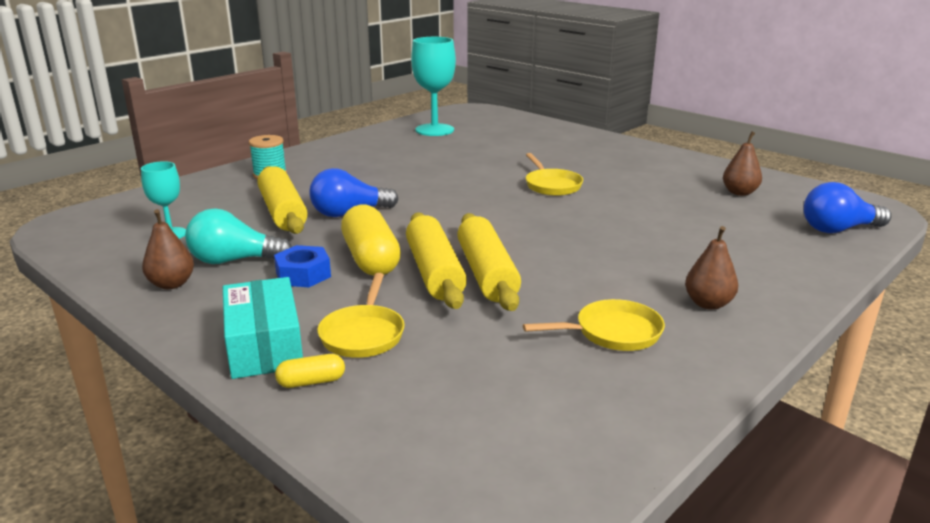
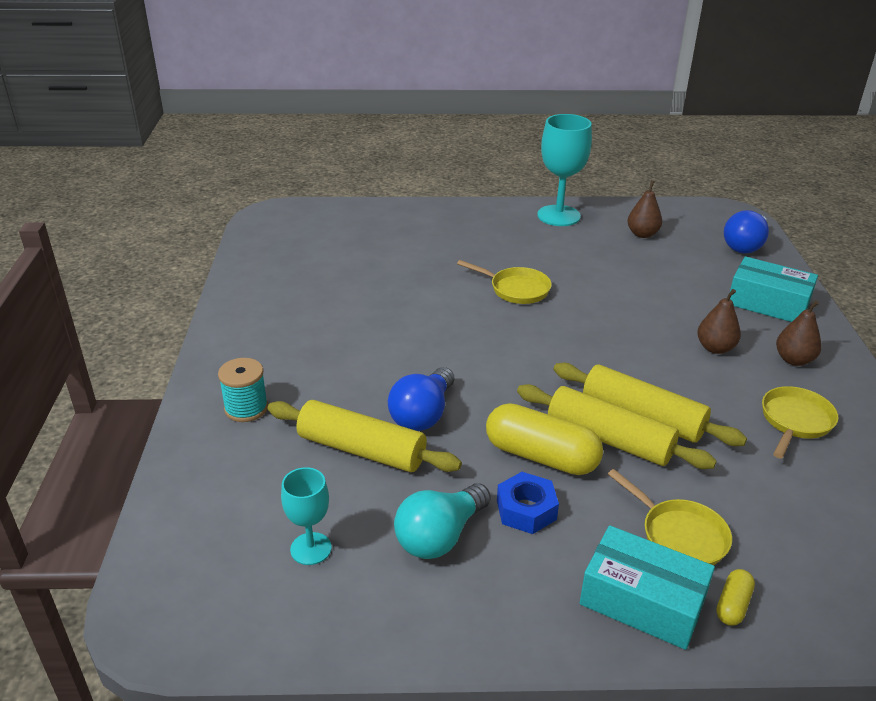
camera: 45 degrees left, 10 degrees up
brown pear [142,209,194,289] -> brown pear moved to [697,289,741,354]
turquoise goblet [411,37,456,136] -> turquoise goblet moved to [537,114,592,226]
none -> turquoise box [730,257,818,322]

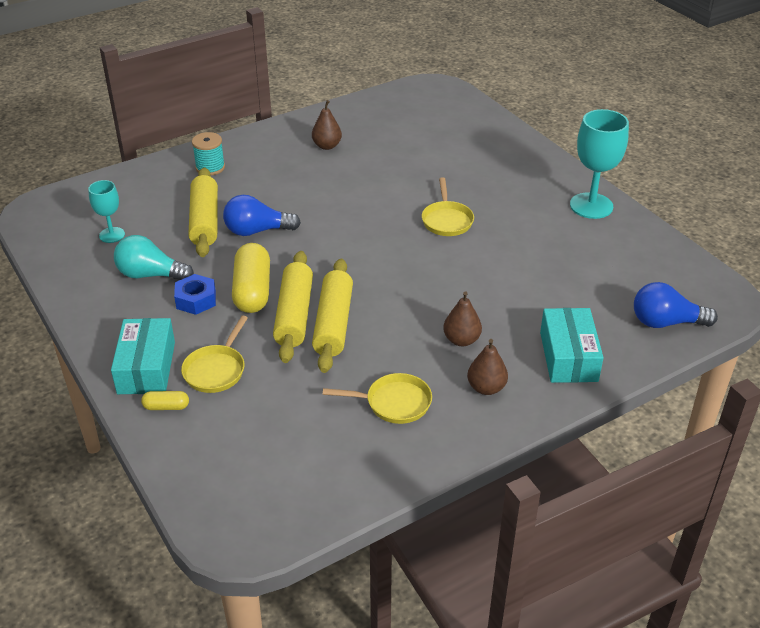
camera: 60 degrees right, 5 degrees up
brown pear [627,180,662,238] -> brown pear moved to [312,100,342,150]

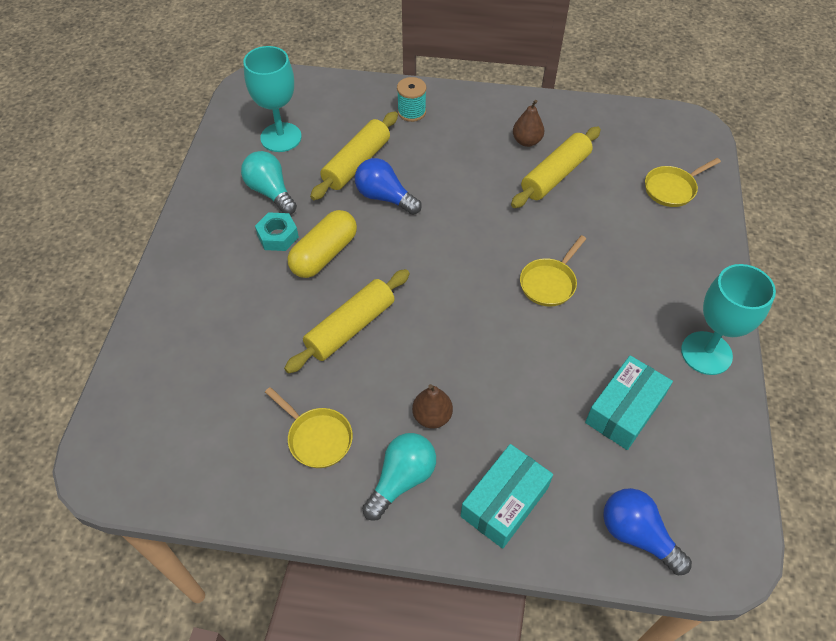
camera: 40 degrees right, 15 degrees up
turquoise goblet [88,180,125,243] -> turquoise goblet [243,46,302,152], size x1.76
turquoise box [111,318,175,394] -> turquoise box moved to [585,355,673,450]
yellow capsule [141,391,189,410] -> none
blue nut [174,274,216,315] -> turquoise nut [255,212,299,251]
yellow pan [181,316,248,393] -> yellow pan moved to [645,158,721,207]
yellow rolling pin [273,251,313,363] -> yellow rolling pin moved to [511,127,601,208]
brown pear [467,339,508,395] -> turquoise light bulb [362,433,436,521]

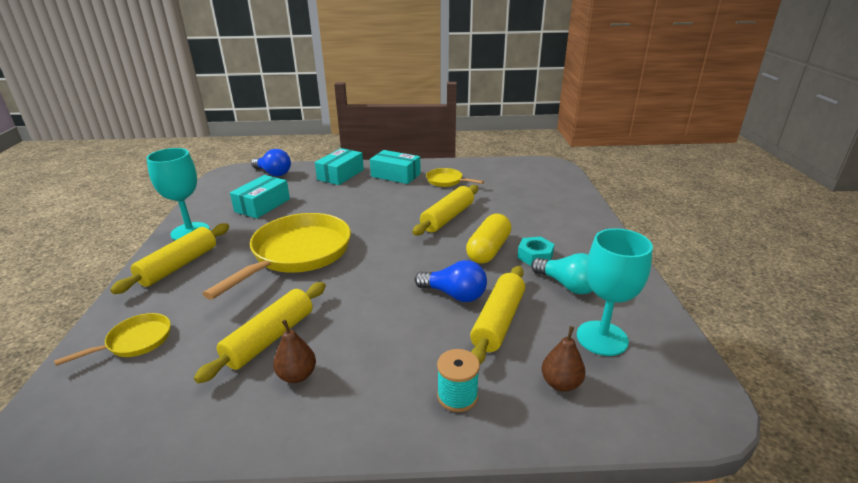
camera: 170 degrees right, 25 degrees down
turquoise light bulb [362,433,436,521] -> turquoise box [370,150,421,184]
brown pear [412,384,453,428] -> brown pear moved to [542,326,586,392]
yellow pan [520,235,586,306] -> yellow pan [203,213,351,300], size x2.11
none -> yellow rolling pin [110,223,229,294]

